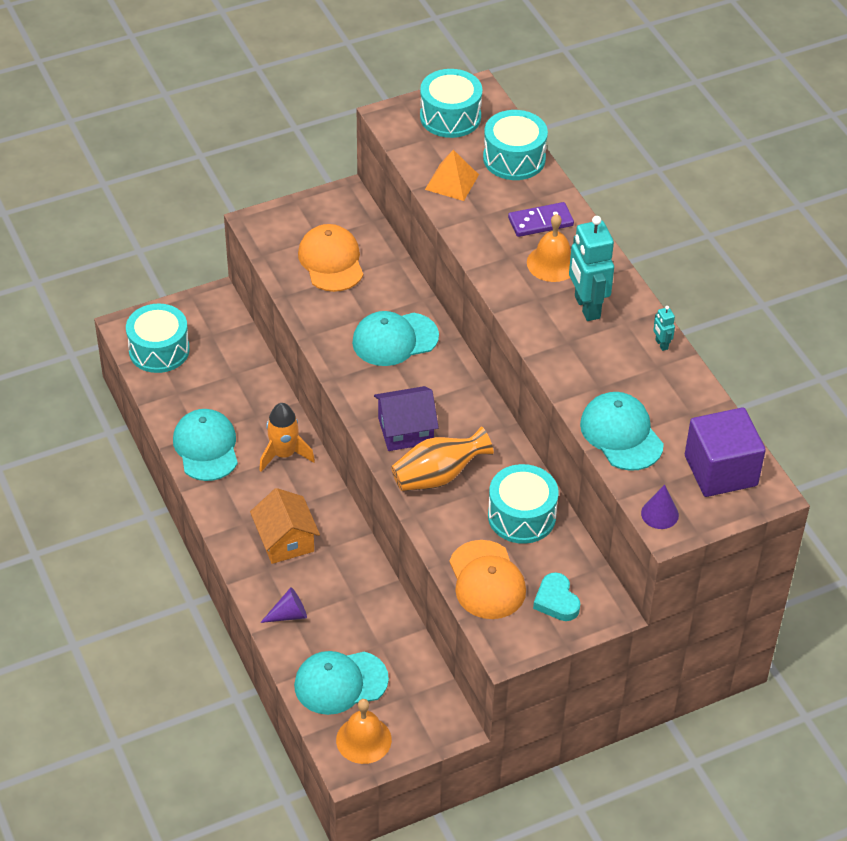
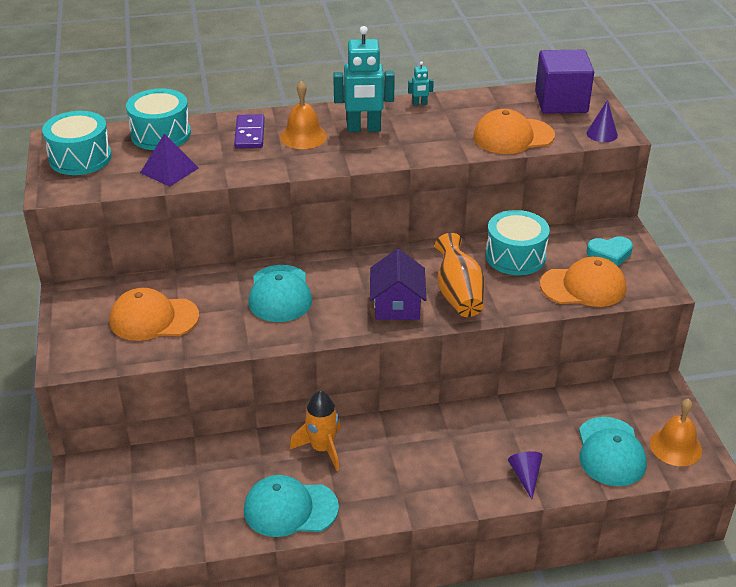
camera: 75 degrees left, 10 degrees down
turquoise drum [126,304,190,373] -> none
orange house [250,488,320,564] -> none
orange pyramid [425,150,479,201] -> purple pyramid [140,134,198,187]
turquoise cap [580,392,664,471] -> orange cap [473,109,555,154]

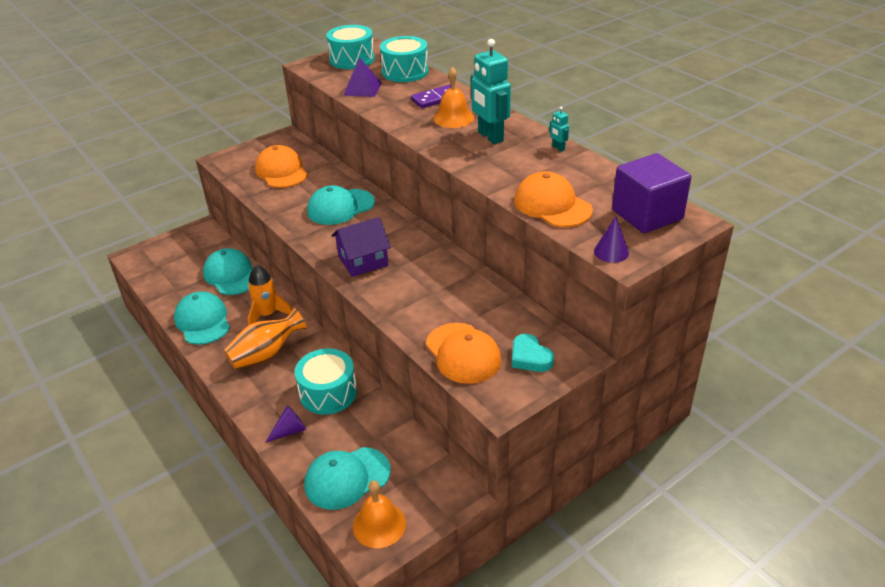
camera: 65 degrees right, 0 degrees up
orange vase [435,233,485,317] -> orange vase moved to [224,308,307,369]
turquoise drum [486,210,550,275] -> turquoise drum moved to [295,348,357,415]
none -> turquoise cap [203,248,252,295]

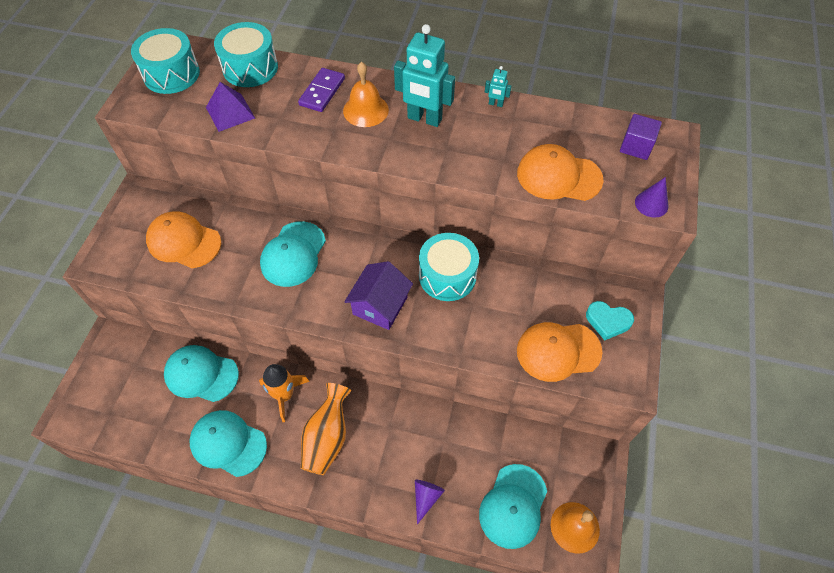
camera: 40 degrees left, 20 degrees up
turquoise drum [295,348,357,415] -> turquoise drum moved to [419,233,479,301]
orange cap [426,323,502,384] -> orange cap turned 150 degrees clockwise [517,322,602,382]
purple cube [612,153,691,233] -> purple cube [620,114,662,160], size x0.57

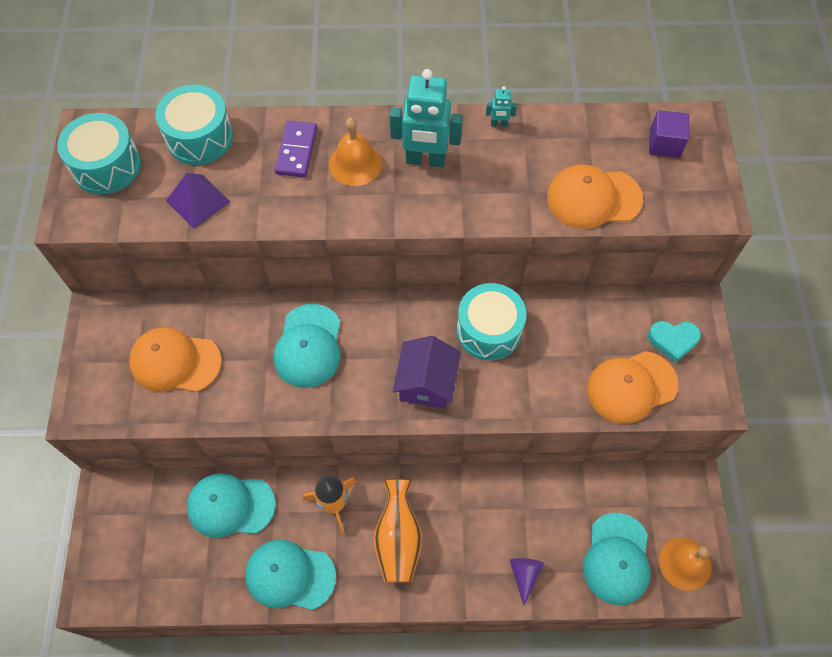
camera: 15 degrees left, 5 degrees up
purple cone [635,177,669,218] -> none

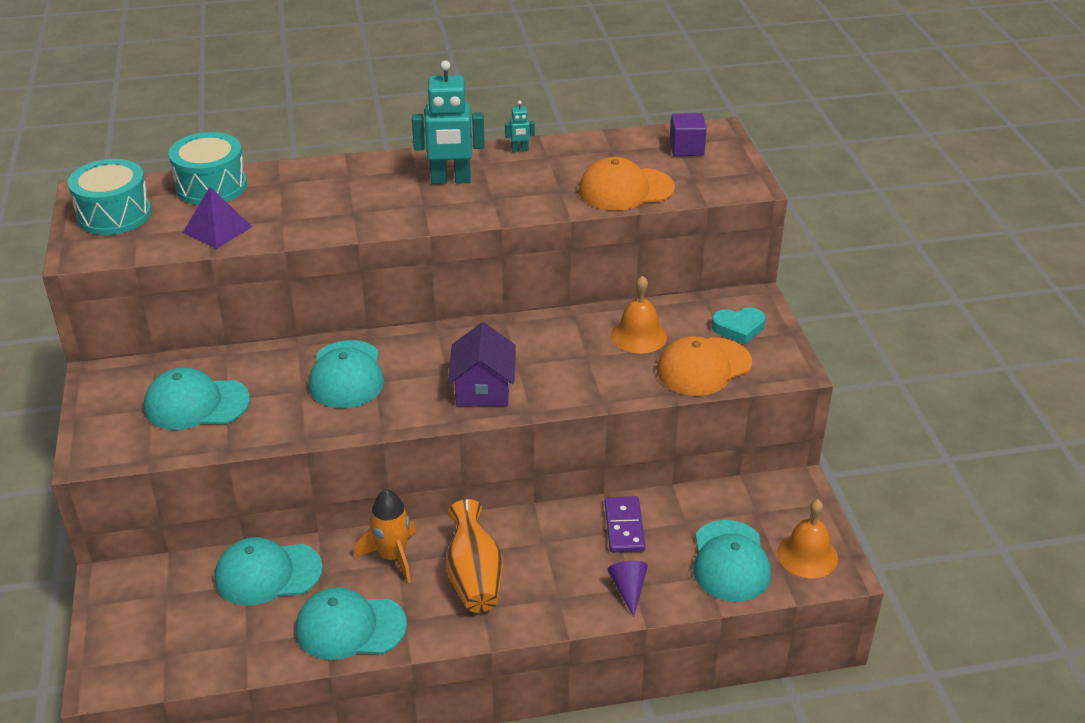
camera: 10 degrees left, 25 degrees down
orange cap [129,328,222,392] -> turquoise cap [144,367,250,430]
purple domino [275,121,317,177] -> purple domino moved to [605,496,645,552]
orange bell [329,117,382,186] -> orange bell moved to [611,275,667,354]
turquoise drum [457,283,526,360] -> none

